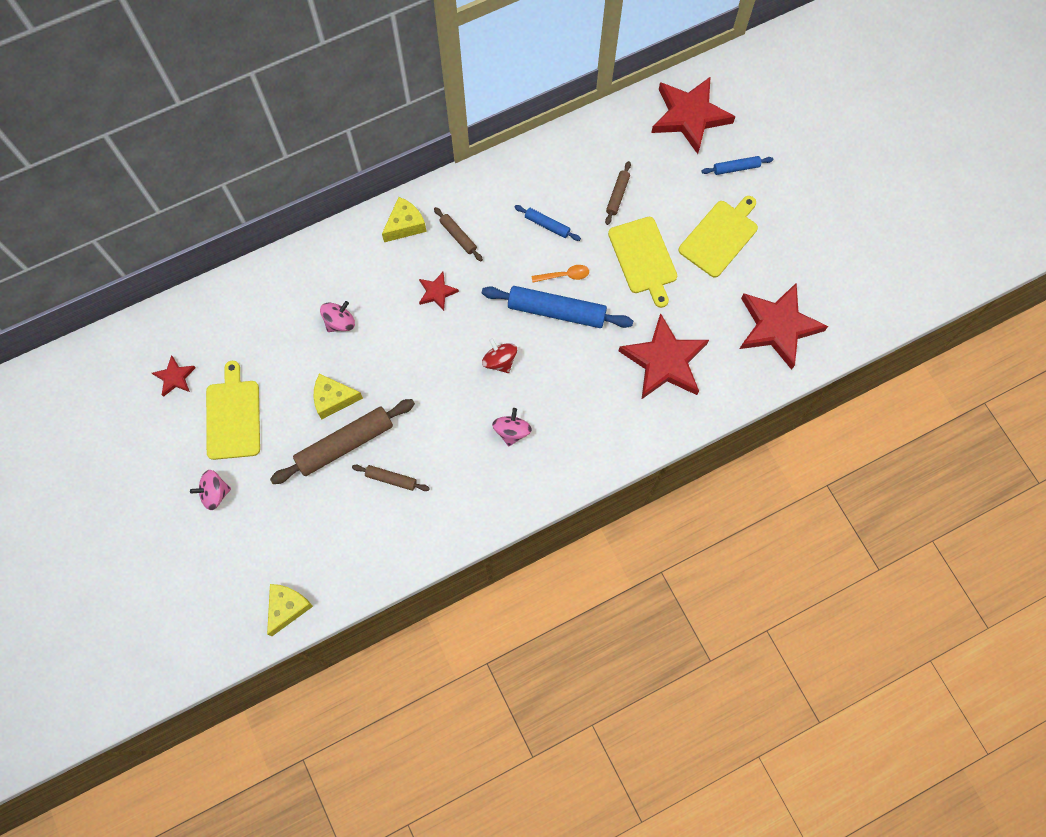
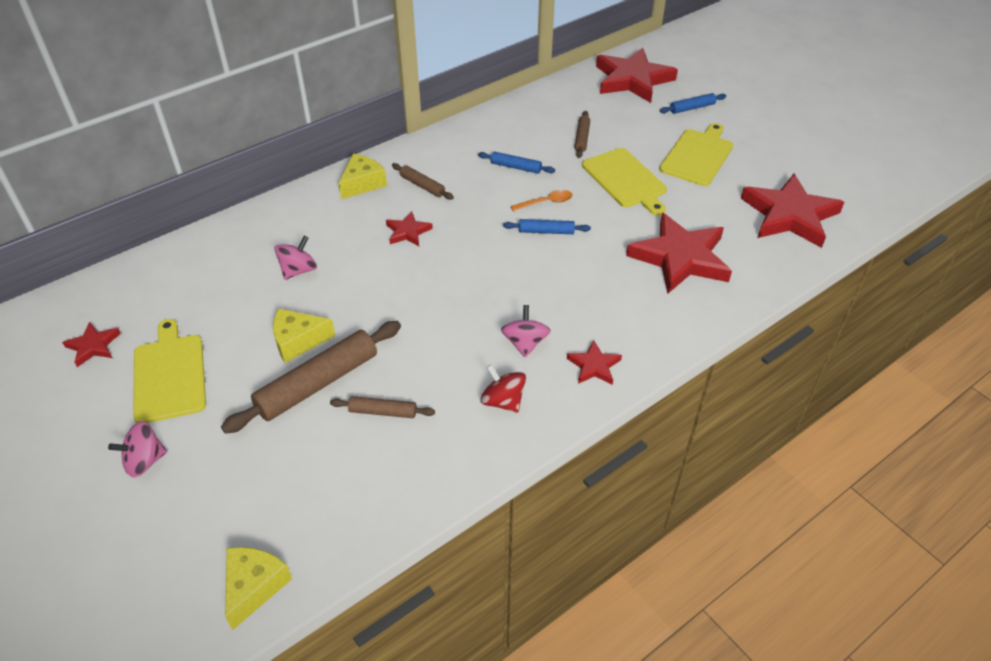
camera: 10 degrees left, 25 degrees down
blue rolling pin [482,286,633,328] -> blue rolling pin [503,219,591,234], size x0.50
red spinning top [482,338,517,373] -> red spinning top moved to [480,364,526,413]
none -> red star [567,340,622,385]

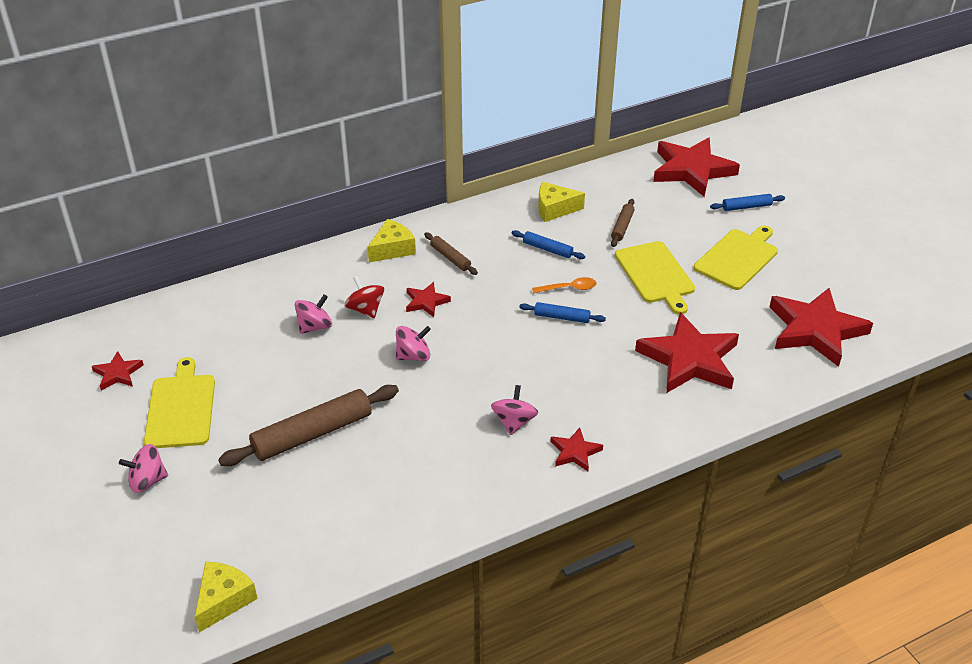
camera: 10 degrees right, 5 degrees down
yellow cheese [273,308,335,363] -> yellow cheese moved to [538,182,585,222]
brown rolling pin [330,396,435,418] -> none
red spinning top [480,364,526,413] -> red spinning top moved to [345,276,384,318]
none -> pink spinning top [396,326,431,361]

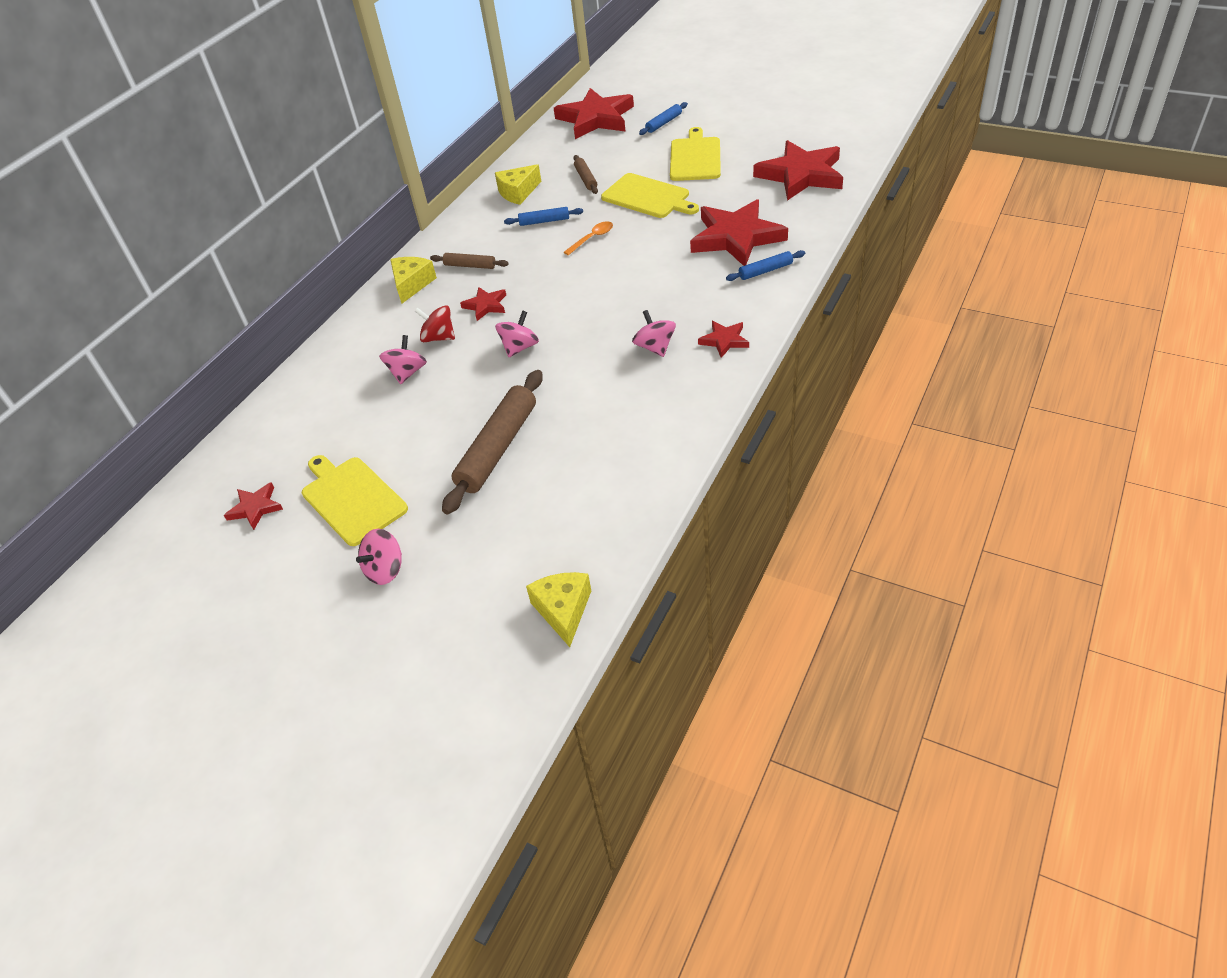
camera: 30 degrees left, 5 degrees up
blue rolling pin [519,302,606,323] -> blue rolling pin moved to [726,250,805,281]

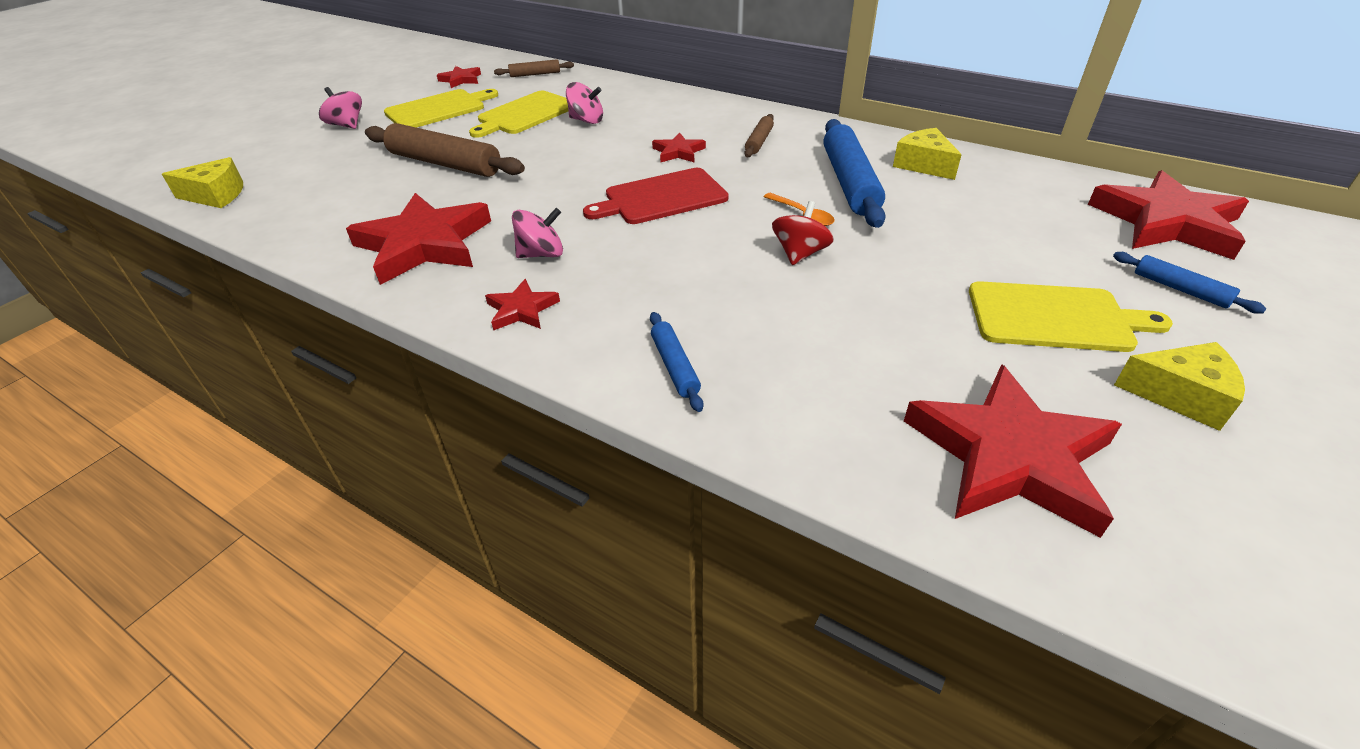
camera: 90 degrees right, 5 degrees down
yellow cheese [390,257,437,303] -> yellow cheese moved to [1114,342,1245,431]
red spinning top [415,305,455,342] -> red spinning top moved to [772,201,834,265]
pink spinning top [495,310,539,357] -> none
blue rolling pin [504,207,583,226] -> blue rolling pin [824,119,886,228], size x2.00
brown rolling pin [574,155,598,194] -> brown rolling pin moved to [494,59,574,77]
yellow cutting board [601,173,699,218] -> yellow cutting board moved to [469,90,568,138]
red star [690,199,788,266] -> red star moved to [346,193,491,285]
none -> red cutting board [583,168,729,224]

